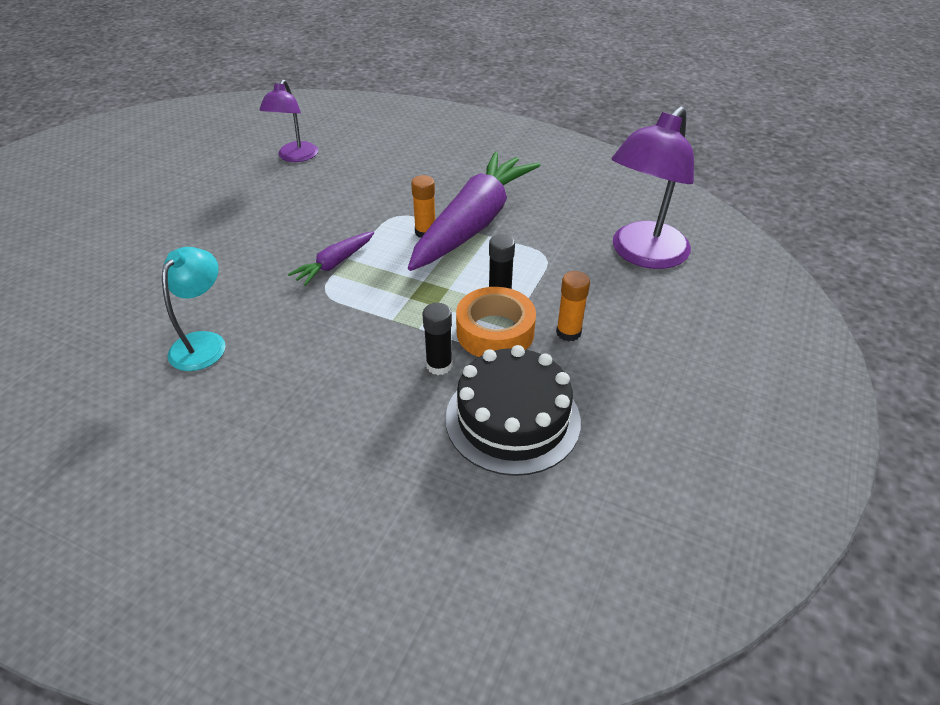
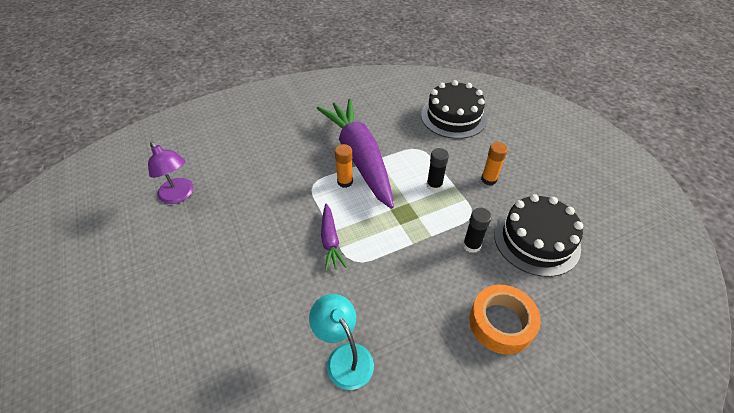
camera: 50 degrees left, 5 degrees up
orange tape [456,287,536,357] -> orange tape moved to [469,285,541,355]
purple lamp [612,106,694,269] -> black cake [421,80,487,139]

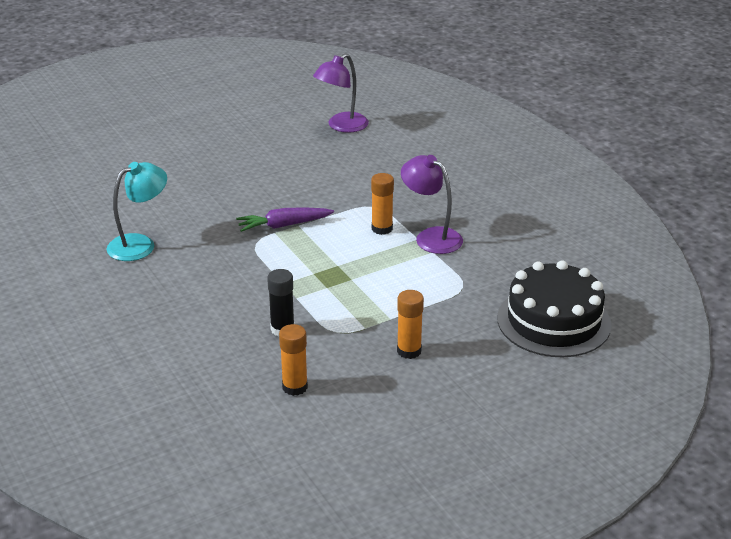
camera: 85 degrees right, 15 degrees down
purple carrot [316,99,394,209] -> purple lamp [401,155,463,254]
black glue stick [427,148,449,192] -> none
orange tape [469,285,541,355] -> none
black cake [494,194,583,277] -> orange glue stick [279,324,308,396]

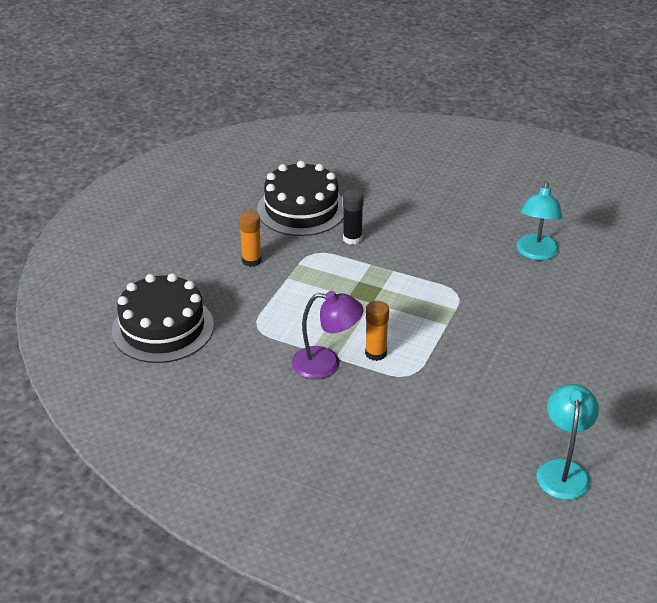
camera: 145 degrees right, 5 degrees up
purple carrot [236,208,334,232] -> none
orange glue stick [279,324,308,396] -> black cake [257,161,344,236]
purple lamp [313,54,369,133] -> turquoise lamp [536,384,599,500]

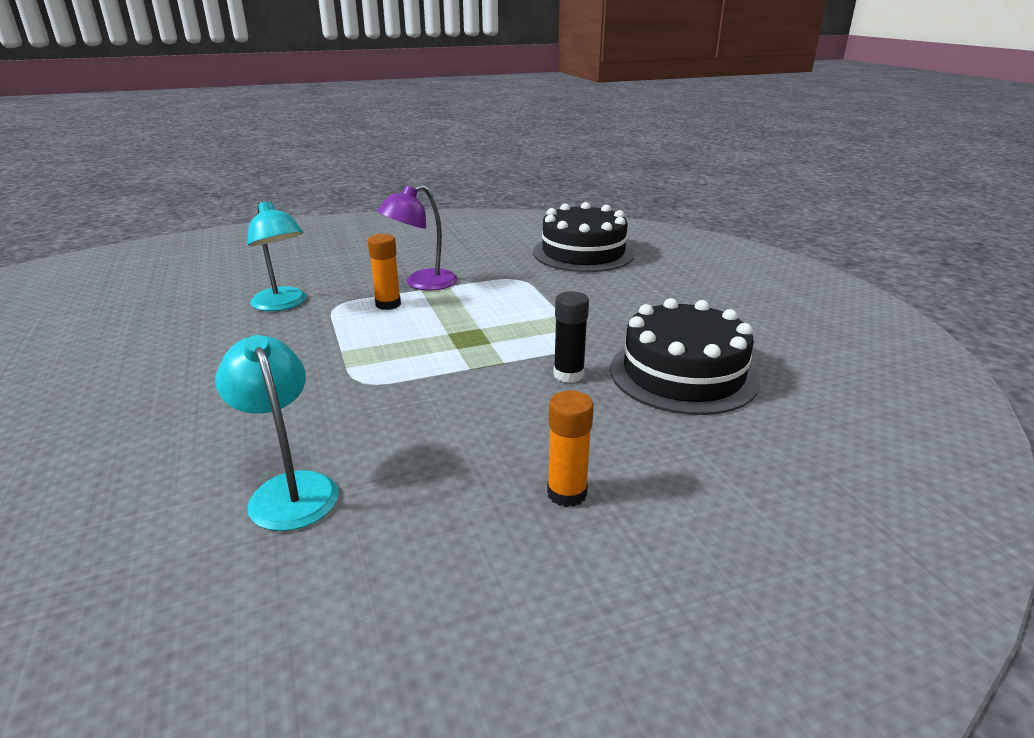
camera: 135 degrees right, 10 degrees down
orange glue stick [239,211,262,267] -> orange glue stick moved to [547,390,594,507]
turquoise lamp [536,384,599,500] -> turquoise lamp moved to [247,200,306,311]

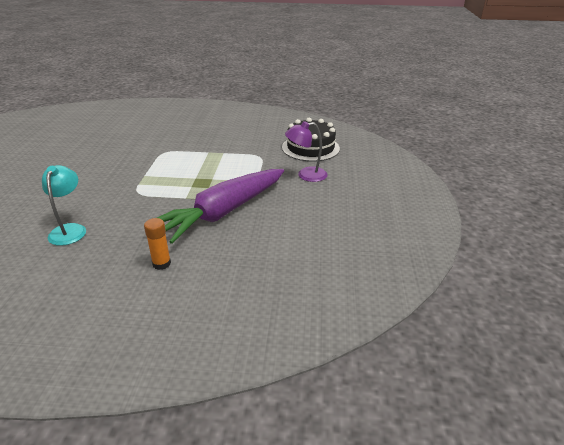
camera: 25 degrees right, 5 degrees up
turquoise lamp [247,200,306,311] -> none
orange glue stick [368,234,401,310] -> none
purple lamp [377,185,458,290] -> purple lamp moved to [285,121,328,182]
black glue stick [554,291,589,383] -> purple carrot [157,169,284,244]
black cake [610,298,760,415] -> none

